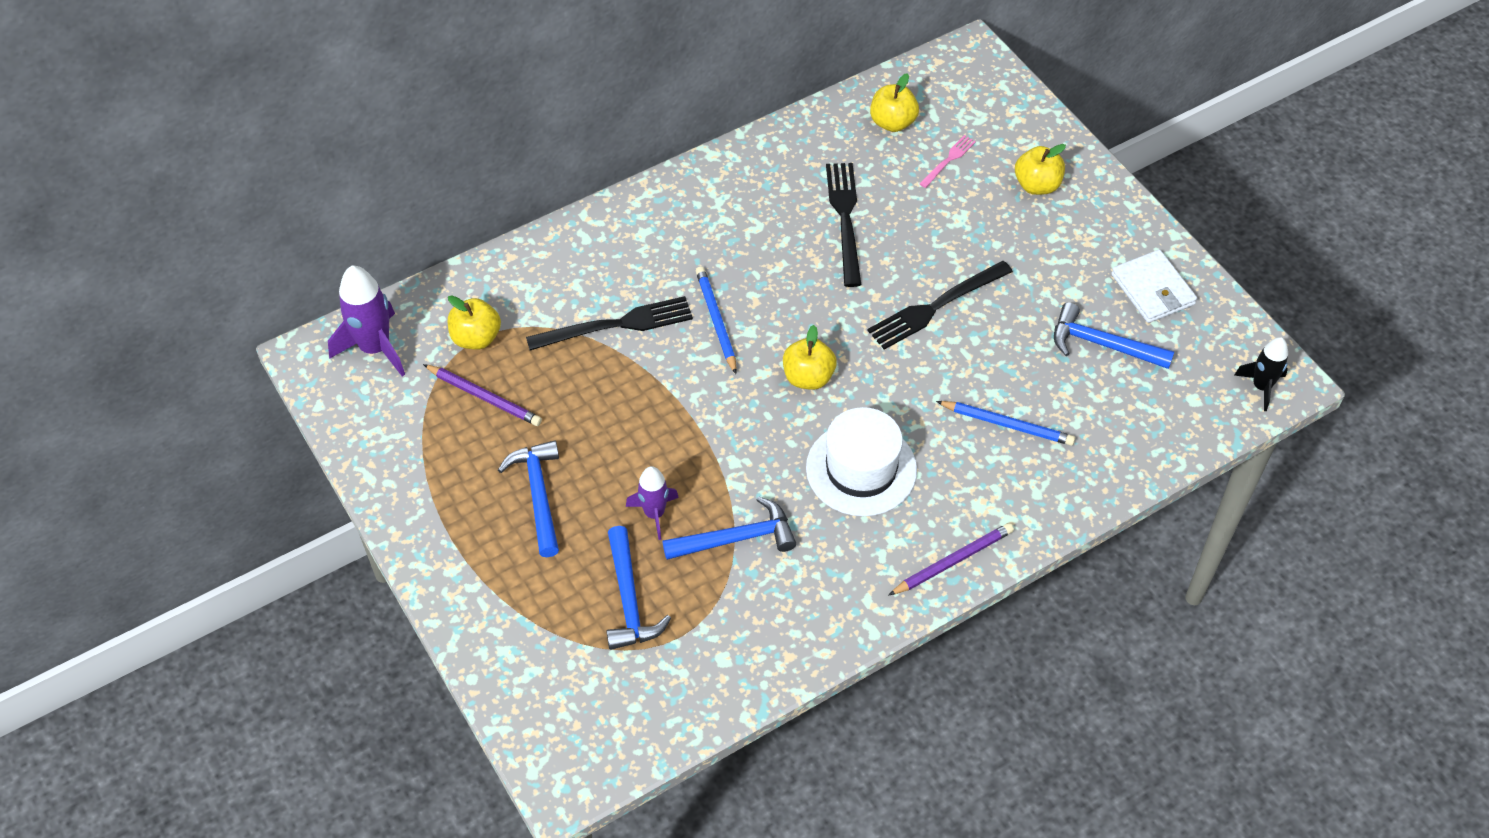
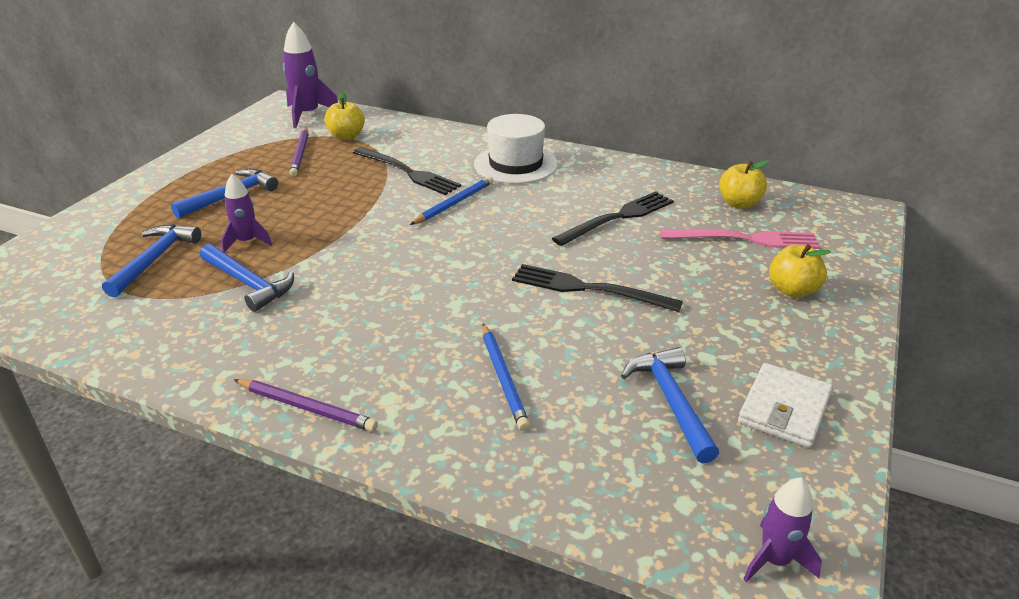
camera: 55 degrees right, 20 degrees down
blue hammer [606,526,671,650] -> blue hammer turned 150 degrees clockwise [102,224,201,297]
yellow apple [783,325,837,390] -> none
white hat [806,407,917,516] -> white hat moved to [474,114,558,184]
pink fork [919,135,976,188] -> pink fork [660,229,820,249], size x1.90
black rocket [1234,337,1288,411] -> purple rocket [743,477,822,582]

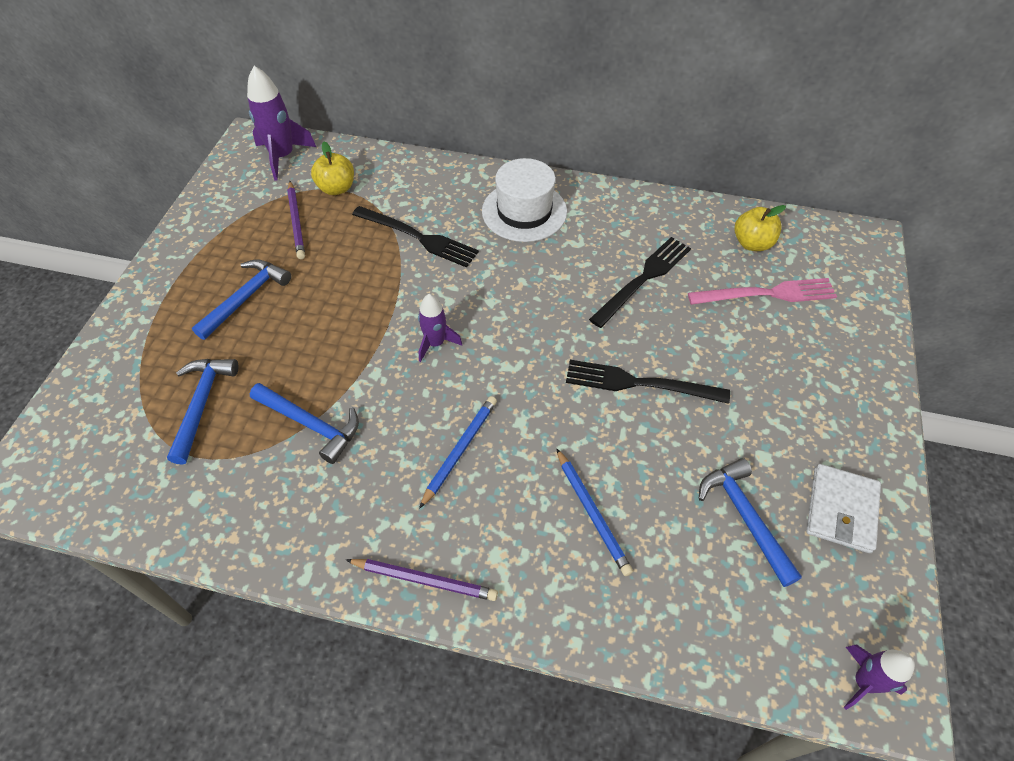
camera: 10 degrees left, 20 degrees up
purple rocket [221,174,272,252] -> purple rocket moved to [418,294,462,362]
blue pencil [410,176,493,225] -> blue pencil moved to [419,396,497,509]
yellow apple [769,244,831,298] -> none

